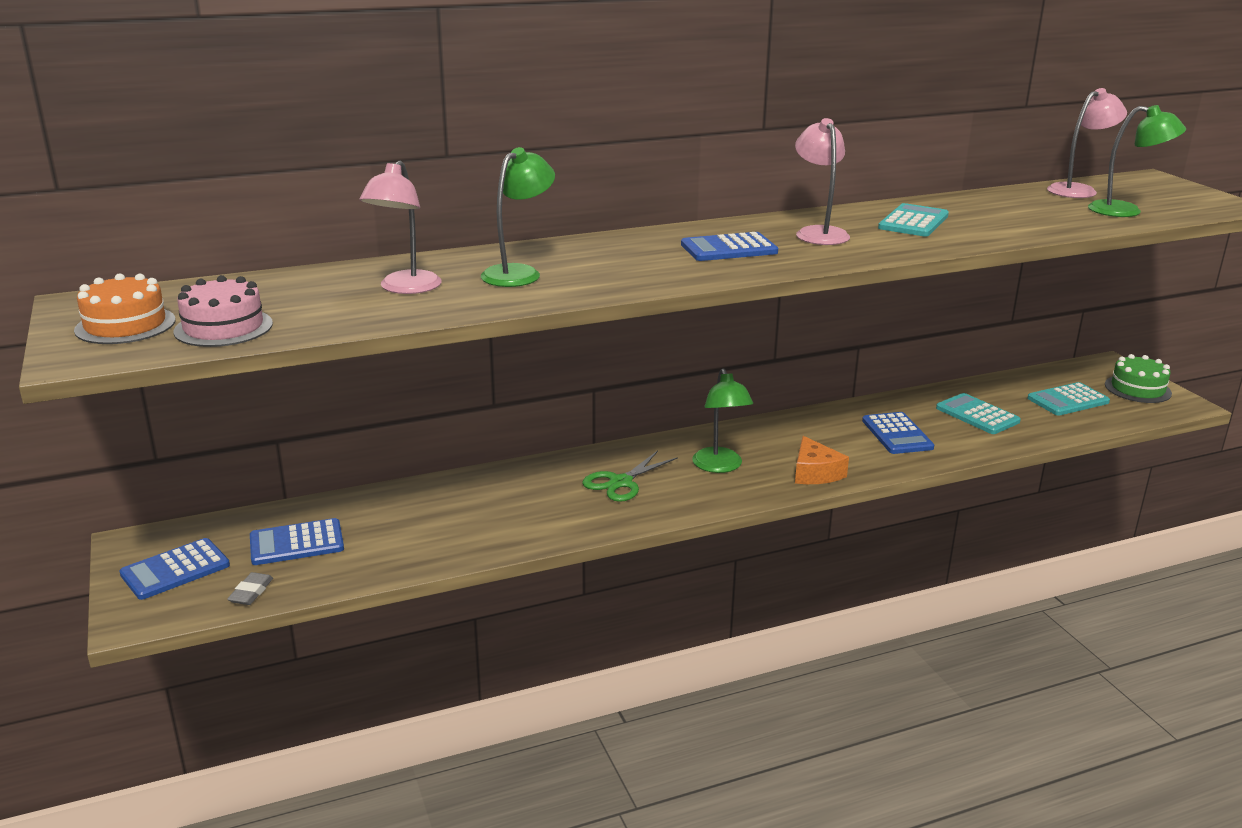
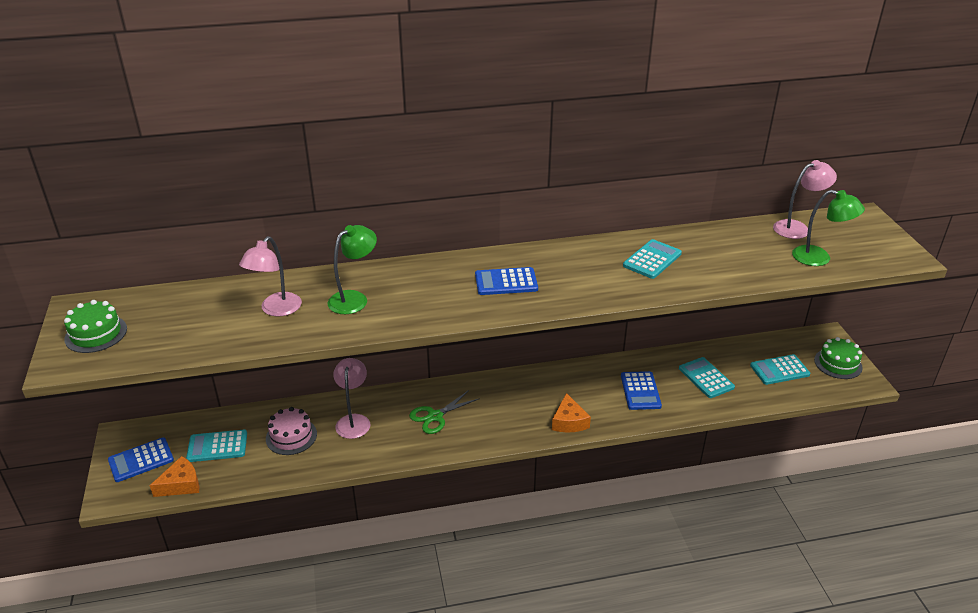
camera: 10 degrees right, 10 degrees up
orange cake [74,273,176,344] -> green cake [64,300,127,353]
pink cake [174,275,273,347] -> pink cake moved to [266,407,317,455]
grey eraser [227,572,273,605] -> orange cheese [149,456,200,497]
blue calculator [250,518,344,565] -> turquoise calculator [186,430,247,462]
green lamp [692,368,753,473] -> none
pink lamp [795,118,850,245] -> pink lamp moved to [333,358,371,439]

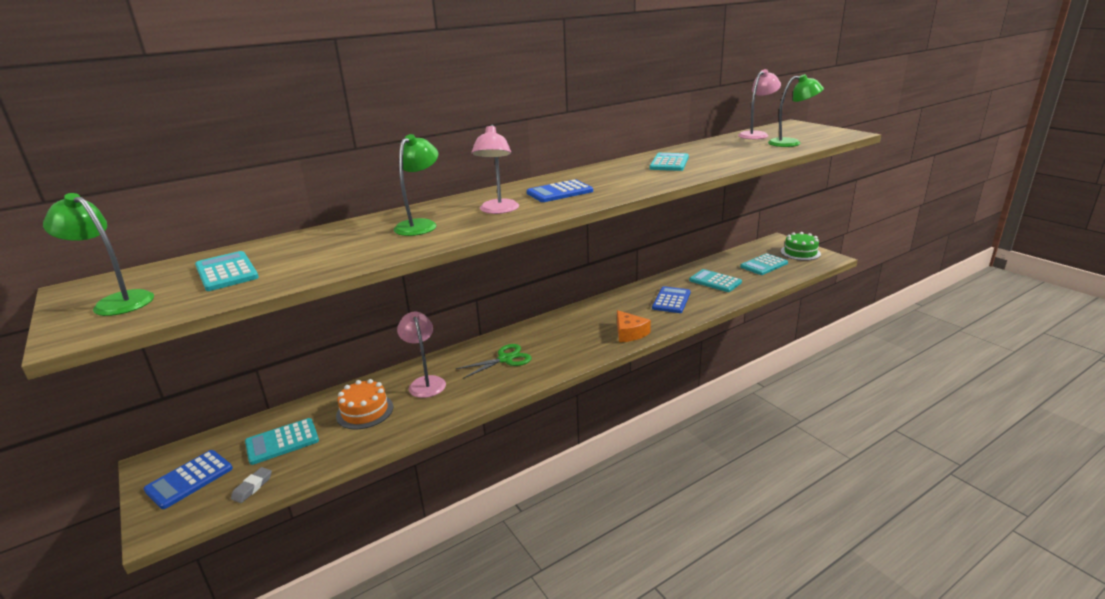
camera: 20 degrees left, 10 degrees down
green cake [64,300,127,353] -> green lamp [43,193,154,316]
orange cheese [149,456,200,497] -> grey eraser [231,467,272,503]
pink lamp [239,236,302,316] -> pink lamp moved to [471,125,519,214]
pink cake [266,407,317,455] -> orange cake [336,379,393,429]
green scissors [409,390,480,434] -> green scissors turned 150 degrees counterclockwise [455,344,532,379]
blue calculator [621,371,662,410] -> blue calculator turned 135 degrees counterclockwise [652,286,690,313]
none -> turquoise calculator [195,251,259,291]

